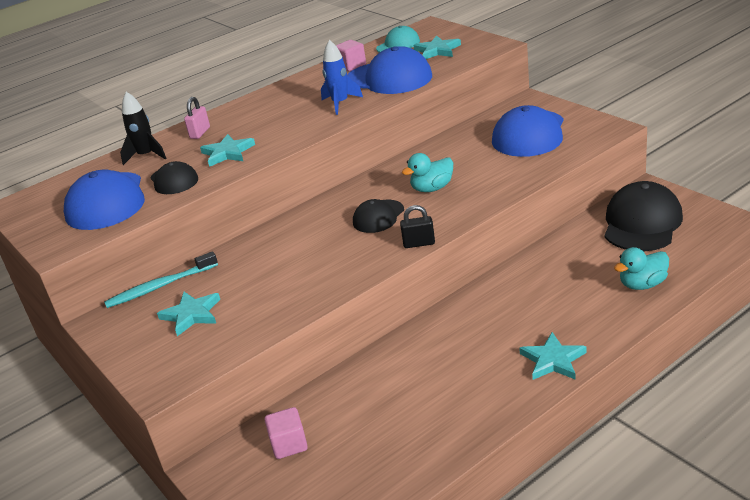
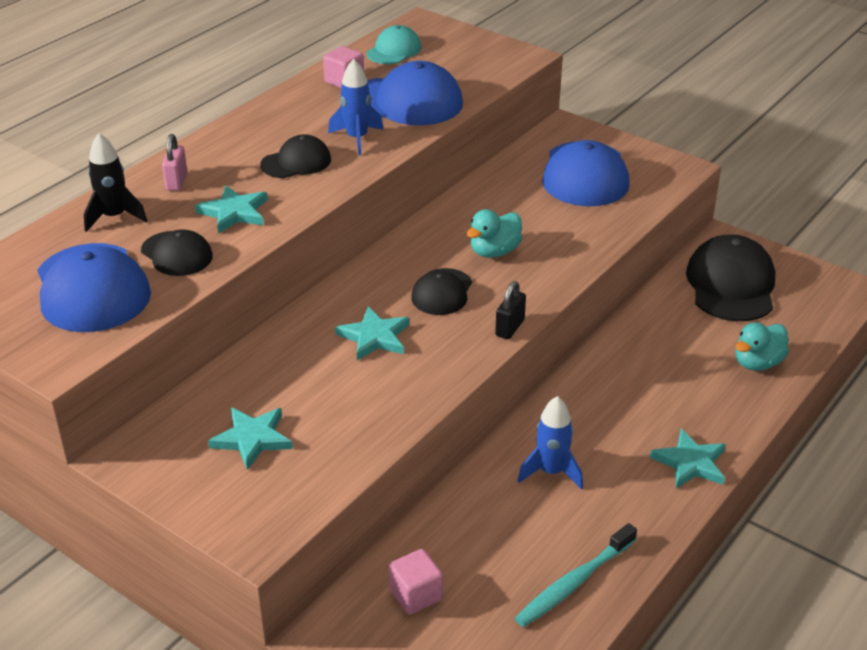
camera: 20 degrees left, 5 degrees up
turquoise toothbrush [104,251,218,308] -> turquoise toothbrush moved to [515,523,637,627]
black padlock [400,205,435,248] -> black padlock turned 45 degrees counterclockwise [495,281,526,339]
turquoise star [414,36,461,59] -> turquoise star moved to [335,306,410,360]
none -> black cap [260,134,331,178]
none -> blue rocket [518,396,583,489]

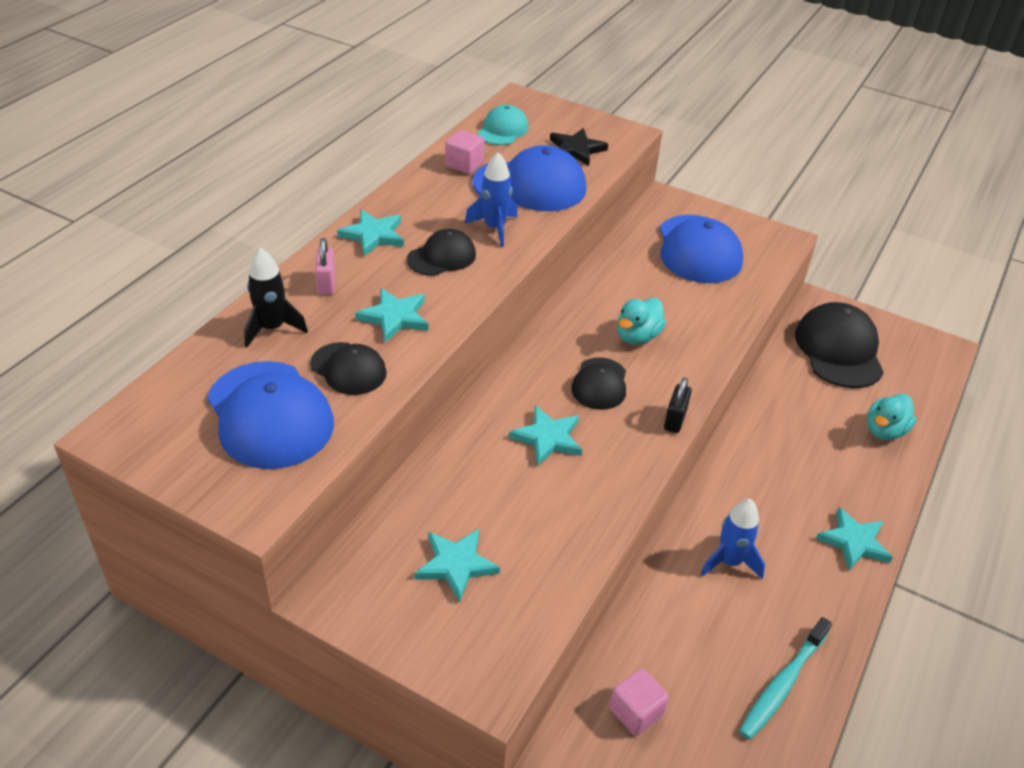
camera: 10 degrees left, 5 degrees up
none -> turquoise star [337,210,404,256]
none -> black star [550,128,608,166]

